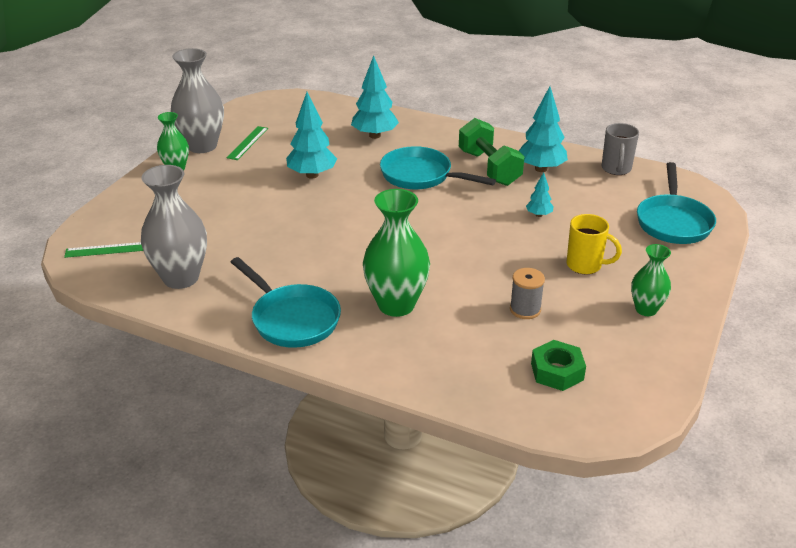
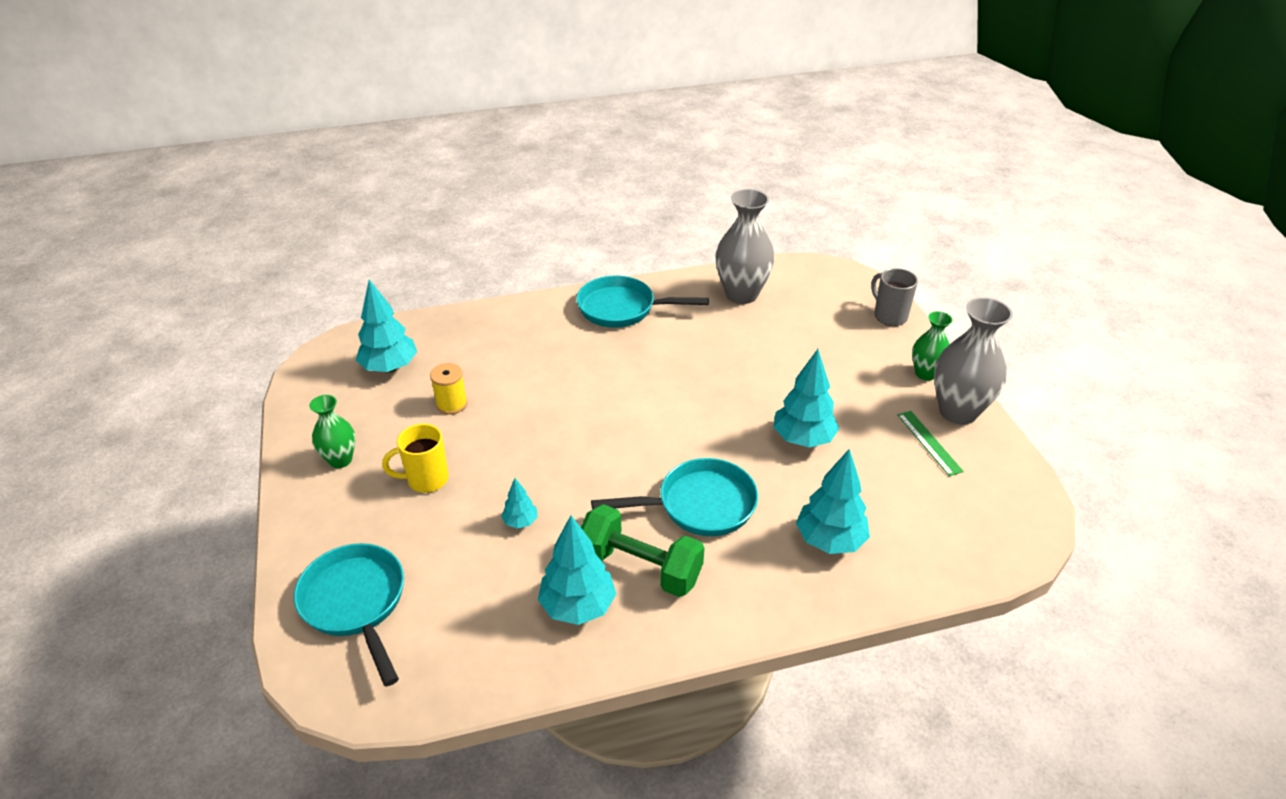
camera: 140 degrees right, 5 degrees up
green ruler [64,242,143,258] -> none
green vase [363,189,430,317] -> none
grey spool [510,268,545,319] -> yellow spool [430,363,468,415]
green nut [531,340,586,391] -> turquoise tree [356,279,417,373]
grey mug [602,123,639,175] -> grey mug moved to [871,268,918,326]

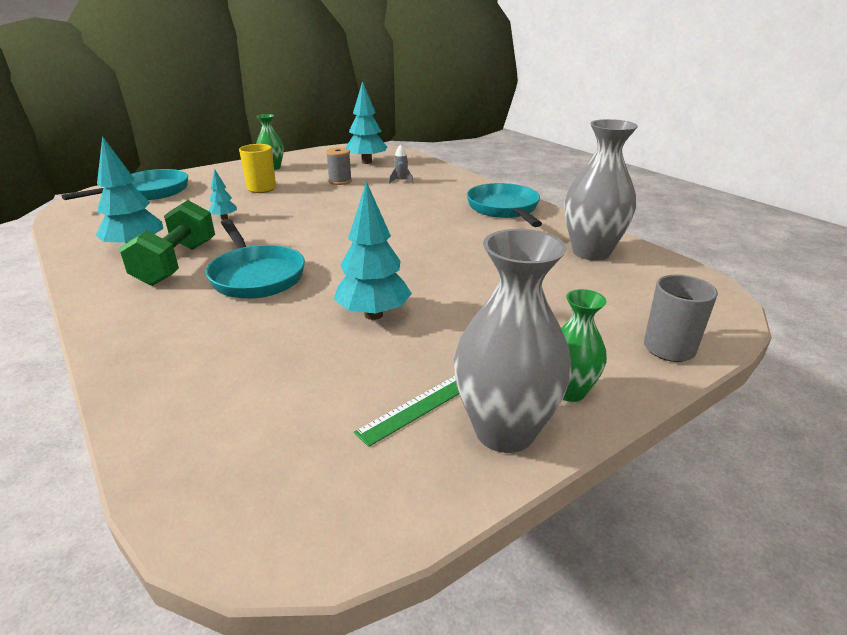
camera: 70 degrees right, 10 degrees down
yellow spool [430,363,468,415] -> grey spool [326,147,352,185]
turquoise tree [796,449,870,554] -> none
none -> grey rocket [389,144,414,184]

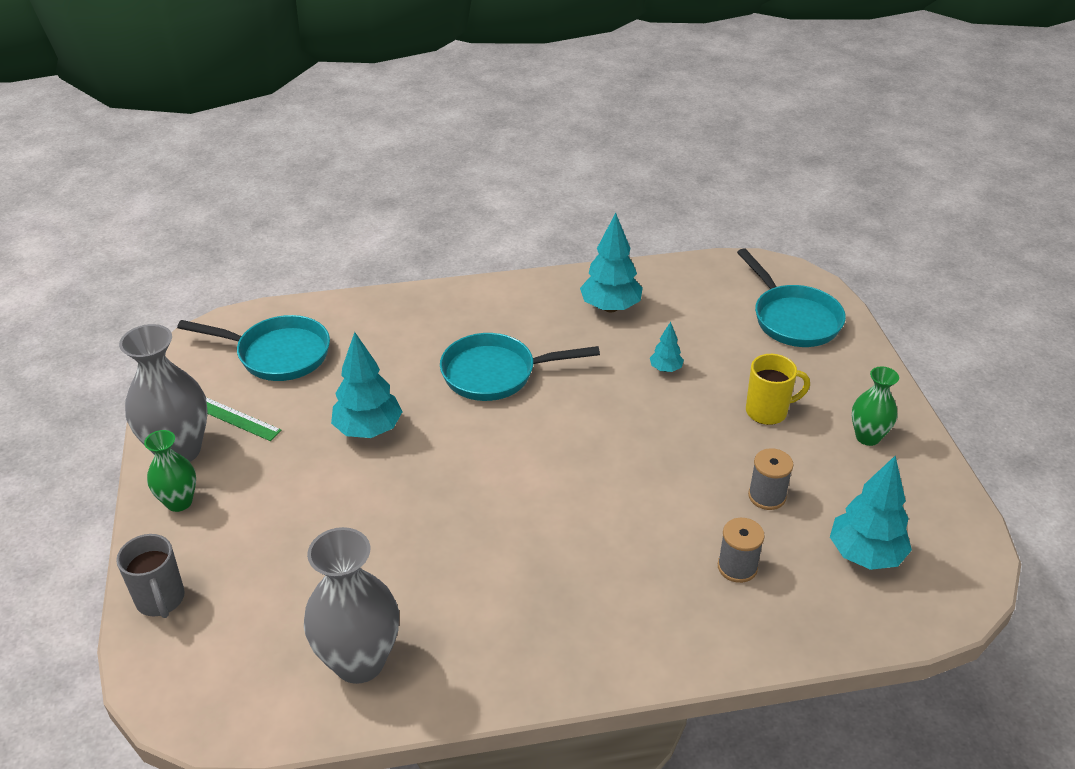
camera: 115 degrees right, 10 degrees up
green dumbbell [119,200,215,286] -> none
green ruler [354,376,459,447] -> green ruler turned 45 degrees counterclockwise [206,397,282,441]
grey rocket [389,144,414,184] -> grey spool [718,518,765,583]
turquoise pan [467,183,542,227] -> turquoise pan moved to [177,315,330,381]

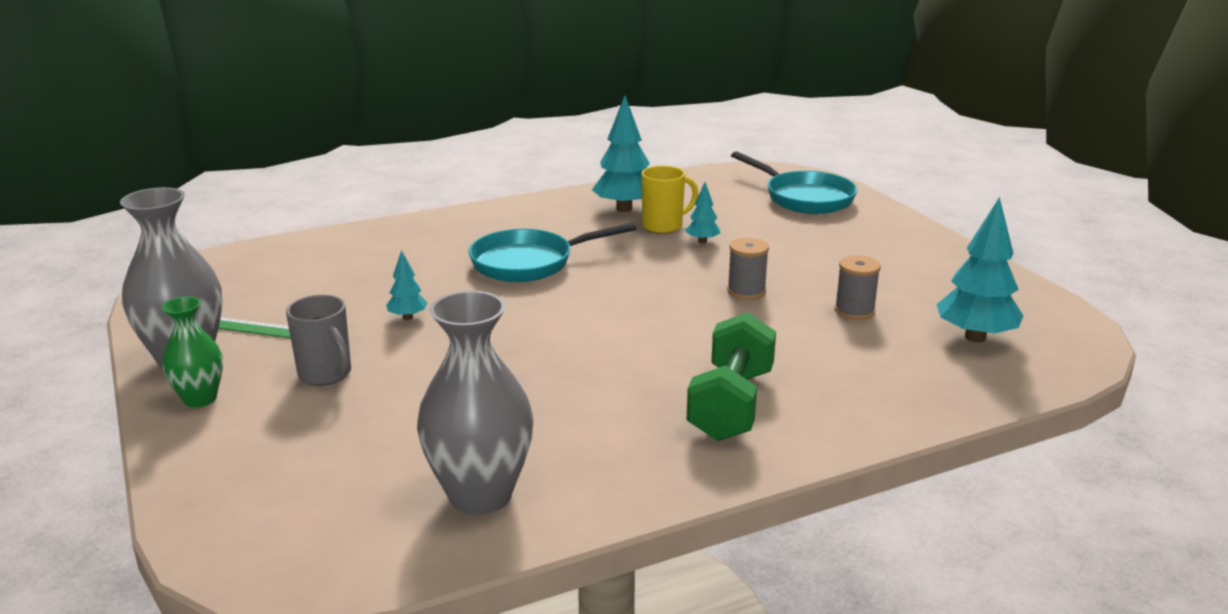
camera: 15 degrees left, 15 degrees down
grey mug [116,534,185,618] -> grey mug moved to [286,295,351,386]
turquoise pan [177,315,330,381] -> none
turquoise tree [331,332,403,438] -> turquoise tree [386,250,428,320], size x0.51
grey spool [718,518,765,583] -> grey spool moved to [727,238,769,300]
yellow mug [746,354,810,425] -> yellow mug moved to [641,166,698,234]
green vase [852,366,899,446] -> none
none -> green dumbbell [687,312,776,441]

